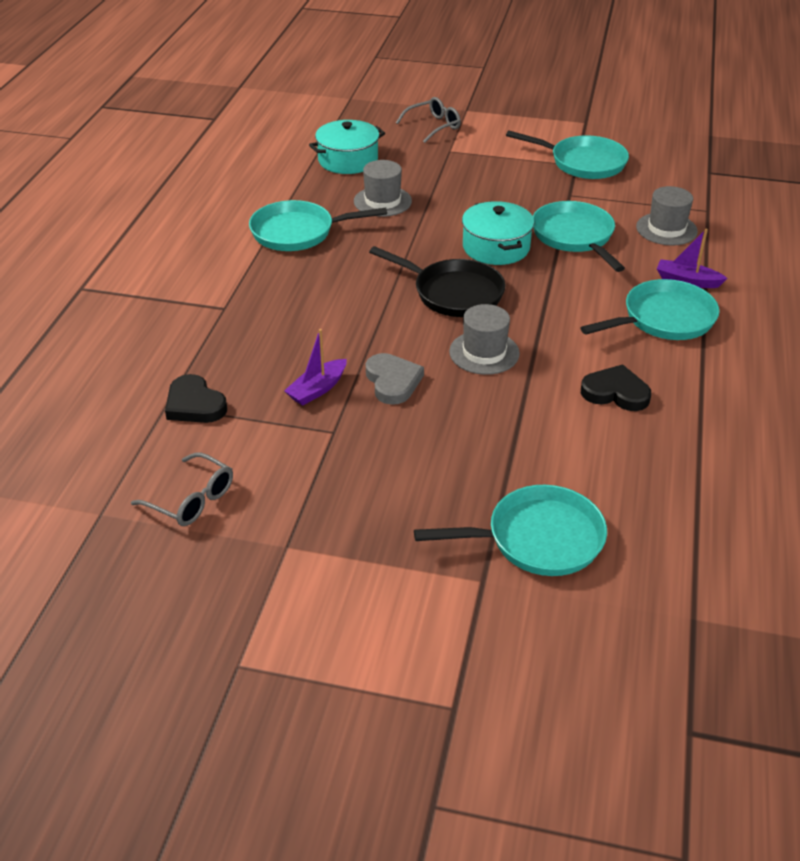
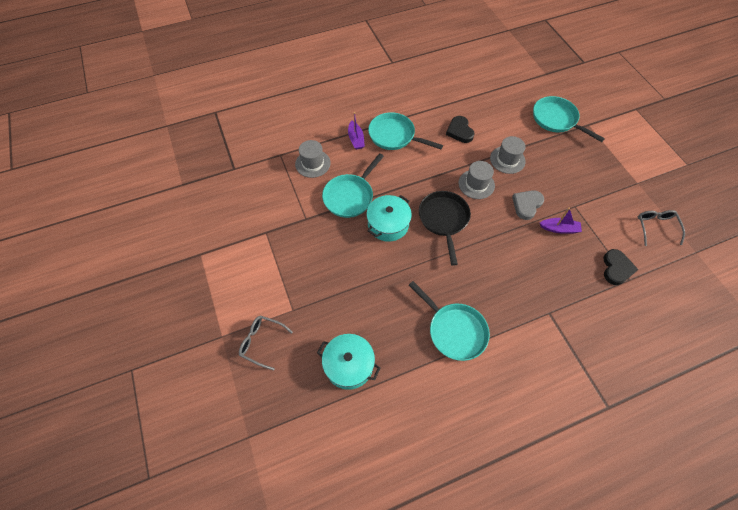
camera: 125 degrees left, 20 degrees up
grey hat [354,160,412,217] -> grey hat moved to [490,136,526,174]
turquoise pan [506,130,629,179] -> none

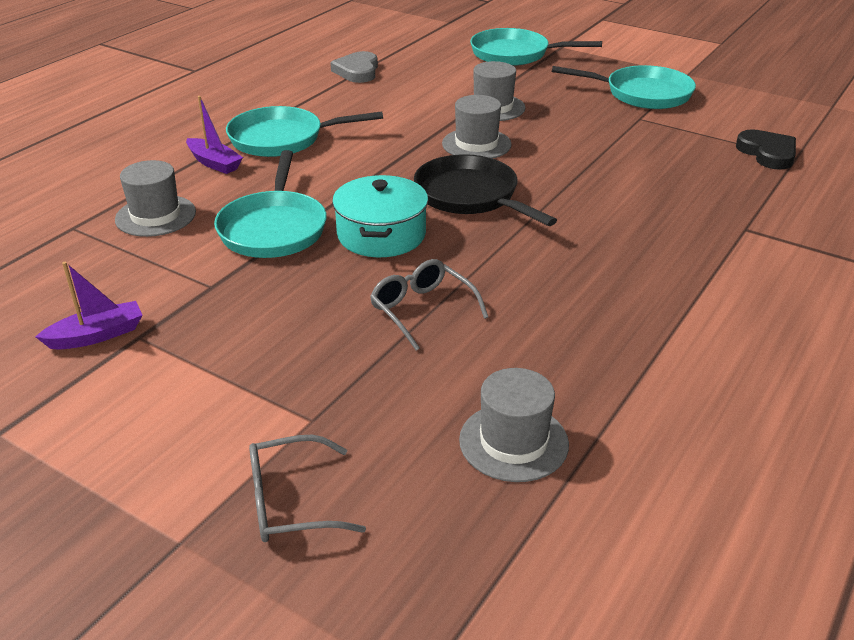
camera: 35 degrees left, 25 degrees down
turquoise pot [317,334,380,390] -> grey hat [459,368,569,482]
turquoise pan [409,281,490,361] -> turquoise pan moved to [552,65,696,109]
black heart [446,116,475,143] -> none
grey heart [512,190,544,220] -> grey heart moved to [330,51,378,83]
purple boat [540,208,582,233] -> purple boat moved to [36,262,142,349]
grey glasses [638,210,685,246] -> grey glasses moved to [370,259,488,351]

